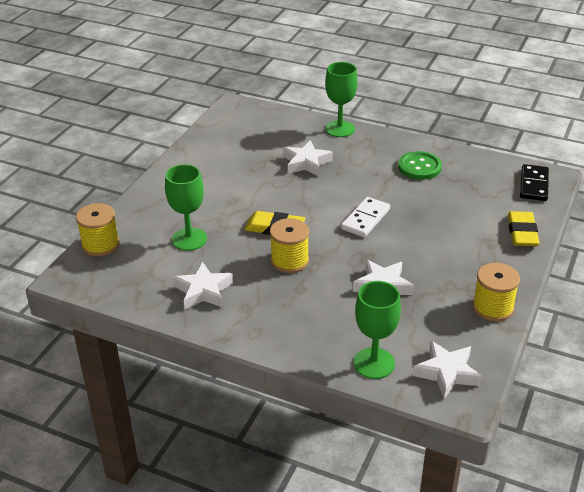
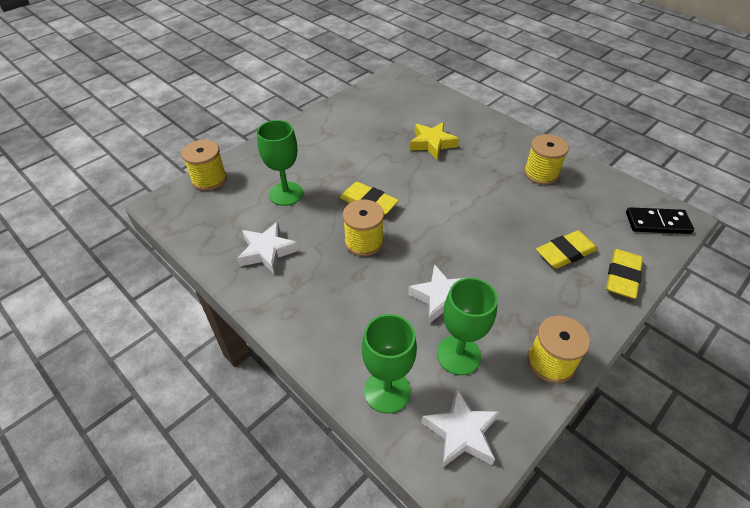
camera: 20 degrees right, 10 degrees up
white star [283,140,333,176] -> yellow star [410,122,459,159]
green goblet [325,62,358,137] -> green goblet moved to [437,277,498,375]
white domino [341,197,390,237] -> none
green button [398,151,442,180] -> yellow spool [524,134,569,185]
black domino [520,164,549,201] -> black domino turned 60 degrees clockwise [626,207,694,234]
none -> yellow eraser [536,230,598,269]

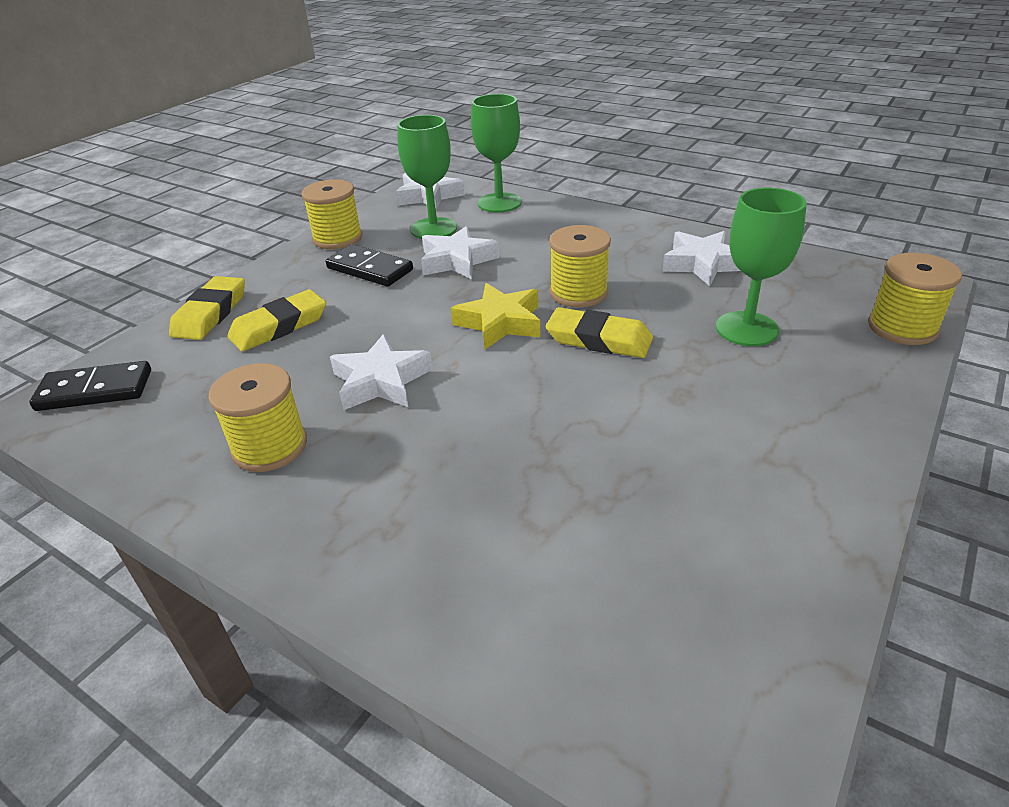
camera: 170 degrees right, 10 degrees down
yellow star [410,122,459,159] -> yellow star moved to [451,283,540,349]
none -> black domino [326,244,413,287]
none -> white star [330,334,433,410]

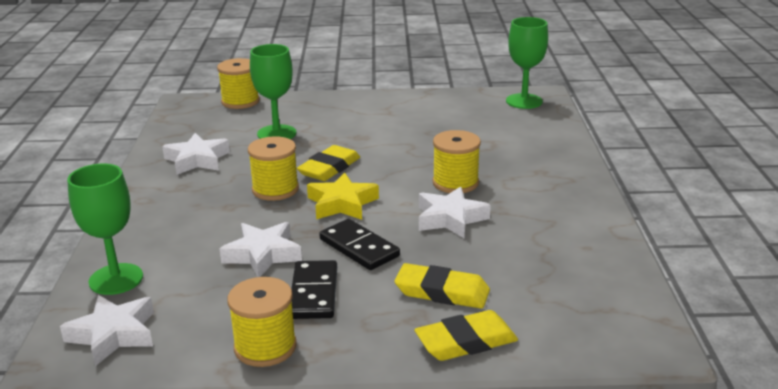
camera: 125 degrees left, 10 degrees down
black domino [29,361,151,411] -> black domino moved to [319,219,400,270]
yellow spool [208,363,307,472] -> yellow spool moved to [432,130,481,193]
green goblet [397,115,457,239] -> green goblet moved to [506,17,548,109]
yellow eraser [546,307,653,358] -> yellow eraser turned 45 degrees clockwise [297,145,360,181]

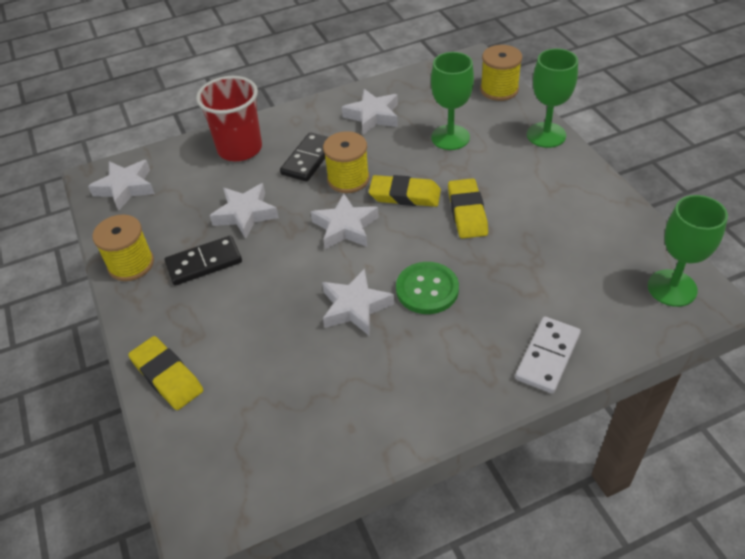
camera: 70 degrees right, 20 degrees up
green goblet [67,164,143,295] -> green goblet moved to [527,48,578,148]
yellow star [307,172,379,220] -> white star [311,193,379,249]
black domino [319,219,400,270] -> black domino moved to [280,132,328,182]
yellow eraser [394,263,490,309] -> yellow eraser moved to [448,178,488,239]
yellow spool [432,130,481,193] -> green button [396,262,459,314]
none -> red cup [196,76,262,161]
none -> white domino [515,317,581,394]

